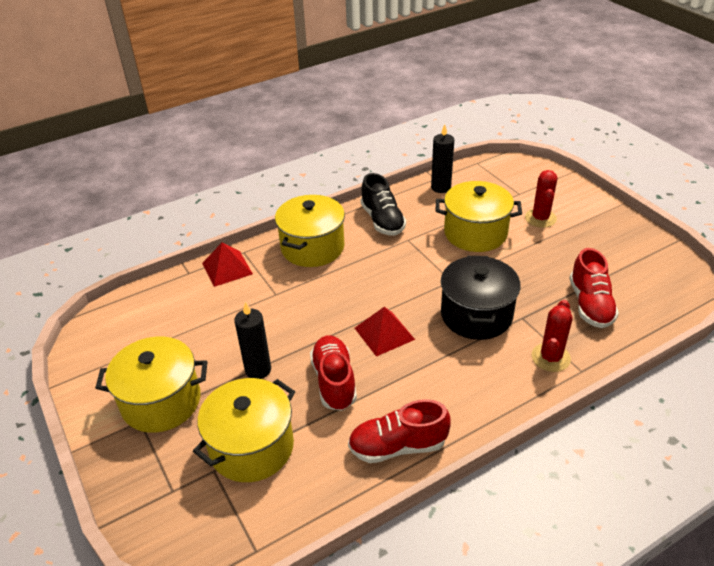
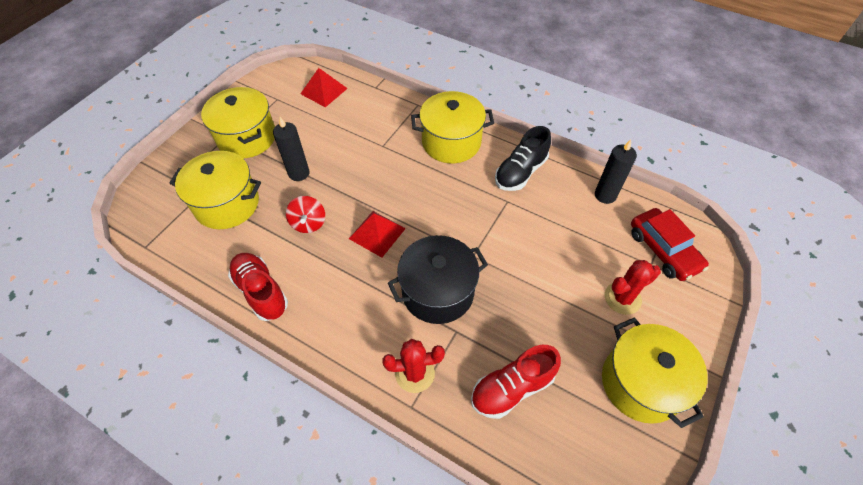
camera: 60 degrees right, 15 degrees up
red pyramid [202,242,253,287] -> red pyramid moved to [300,68,348,107]
red shoe [310,335,357,411] -> red spinning top [286,196,325,233]
yellow pot [436,181,522,252] -> yellow pot moved to [602,318,708,428]
none -> red car [631,208,709,281]

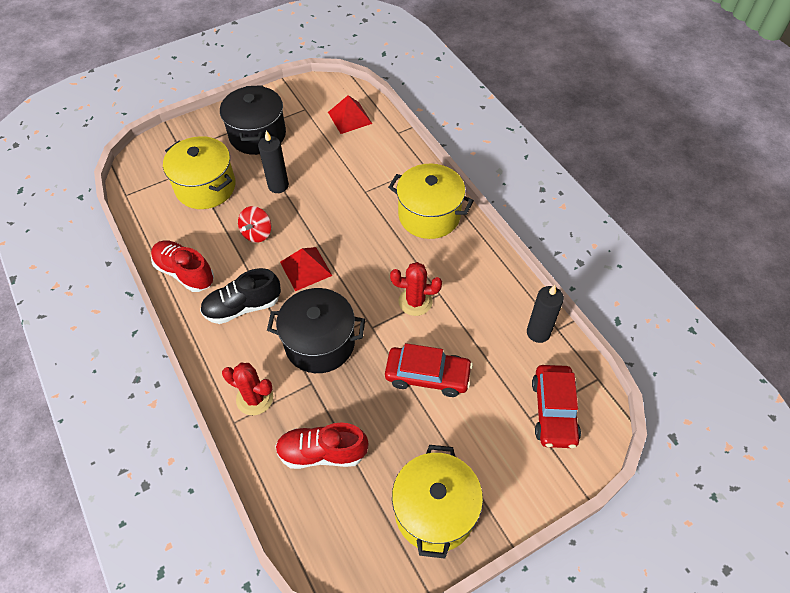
camera: 30 degrees right, 0 degrees up
yellow pot [201,87,275,158] -> black pot [220,85,286,155]
red shoe [228,253,288,321] -> red shoe turned 45 degrees counterclockwise [151,240,214,292]
black shoe [495,126,551,191] -> black shoe moved to [200,268,281,324]
red cactus [605,260,661,315] -> red cactus moved to [390,262,442,316]
none -> red car [385,343,473,397]

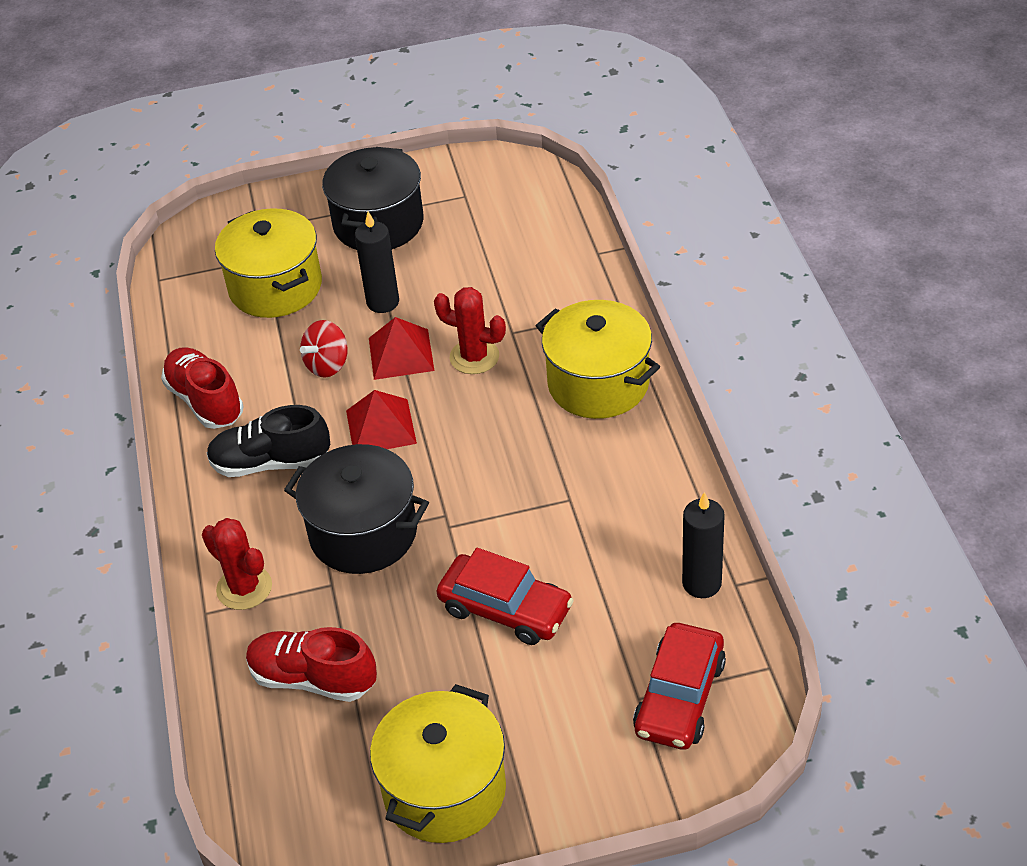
camera: 20 degrees right, 10 degrees down
red pyramid [328,95,372,134] -> red pyramid moved to [369,317,435,380]
red cactus [390,262,442,316] -> red cactus moved to [434,287,506,374]

